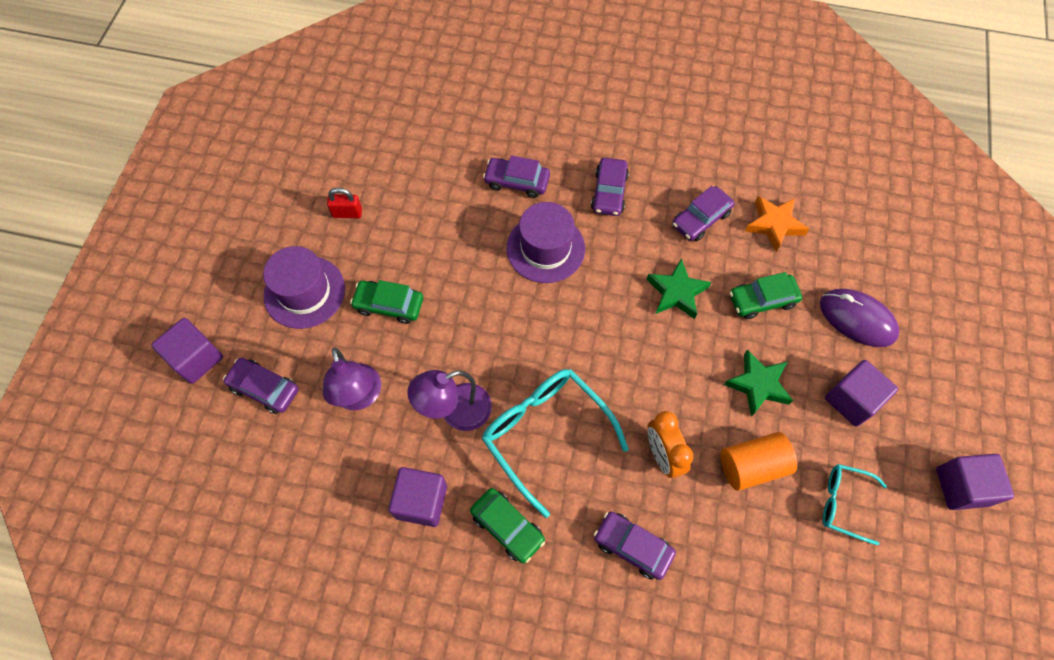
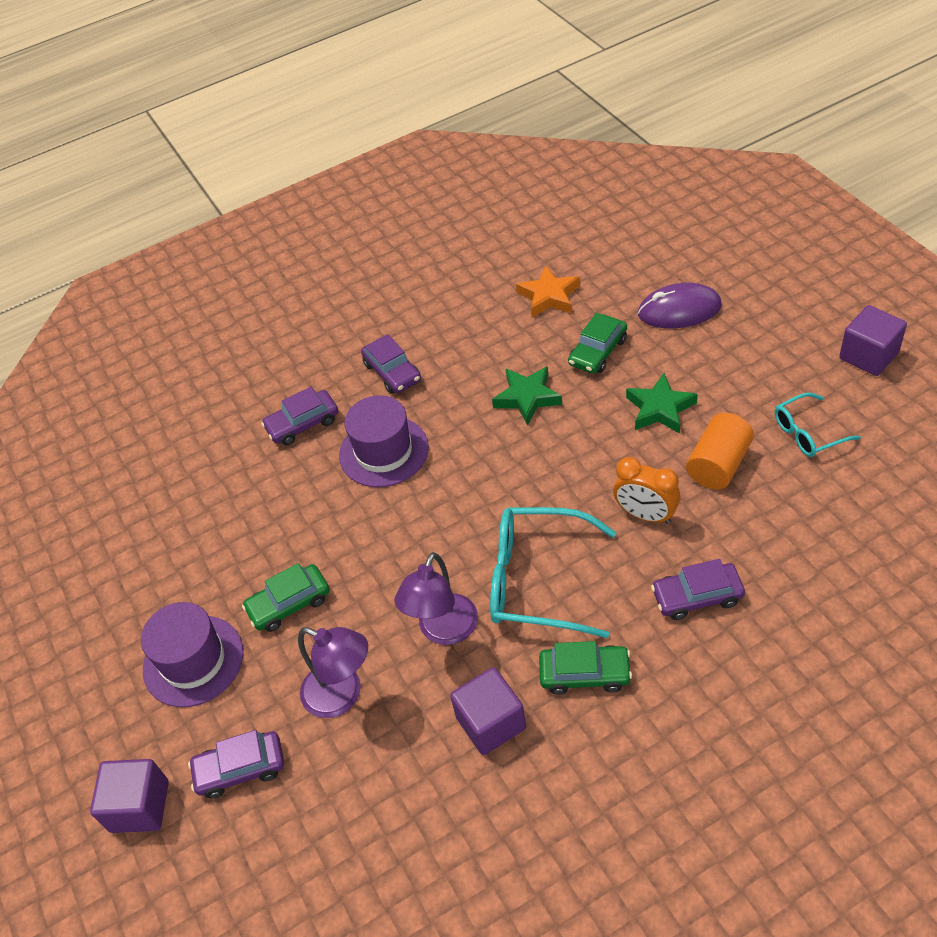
camera: 35 degrees left, 15 degrees down
red padlock [327,188,362,218] -> none
purple car [672,186,735,241] -> none
purple cube [825,360,898,427] -> none

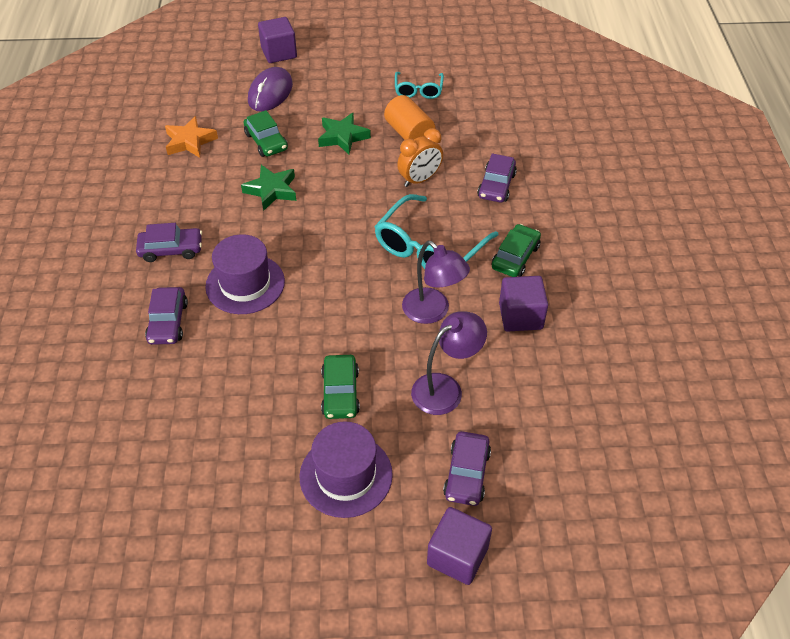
camera: 70 degrees left, 0 degrees up
purple cube [839,305,907,376] -> purple cube moved to [258,17,297,63]

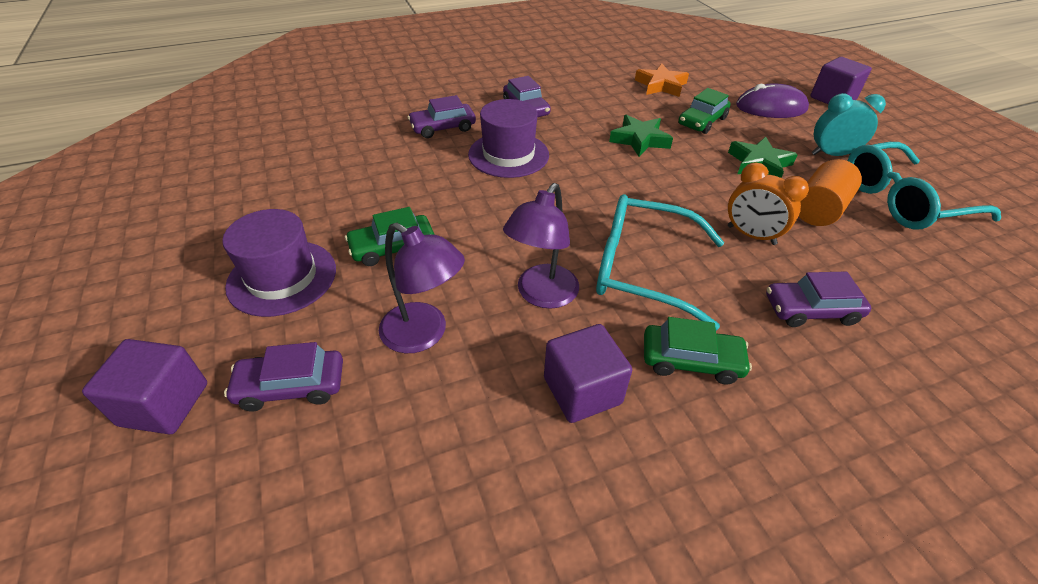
camera: 70 degrees right, 5 degrees down
turquoise glasses [395,72,444,99] -> turquoise glasses [848,142,1001,230], size x1.79
none -> turquoise clock [812,93,886,156]

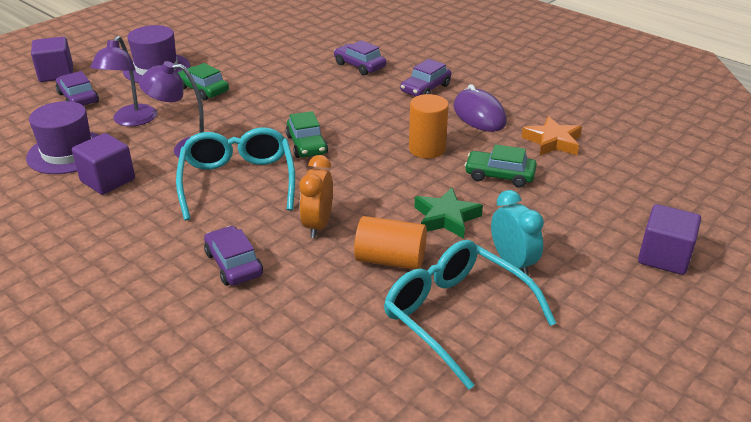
camera: 65 degrees right, 10 degrees down
purple hat [468,99,549,178] -> purple hat moved to [26,101,99,174]
green star [609,115,673,157] -> orange cylinder [409,94,449,159]
green car [644,317,752,384] -> green car moved to [286,111,328,158]
purple mouse [736,83,809,118] -> purple mouse moved to [453,84,507,132]

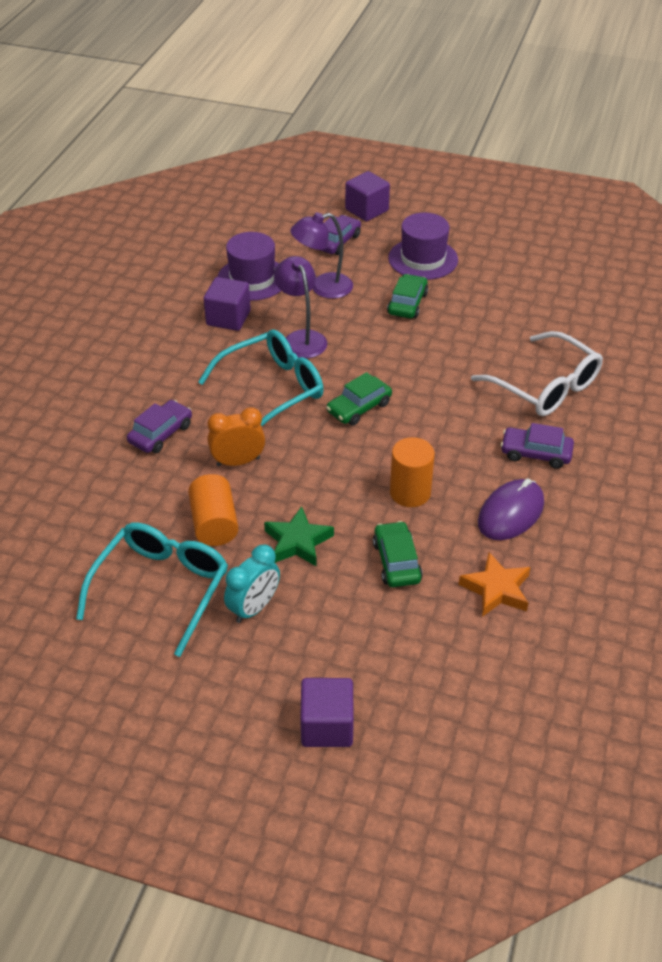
camera: 65 degrees right, 10 degrees up
purple car [334,40,387,75] -> white glasses [471,331,603,416]

